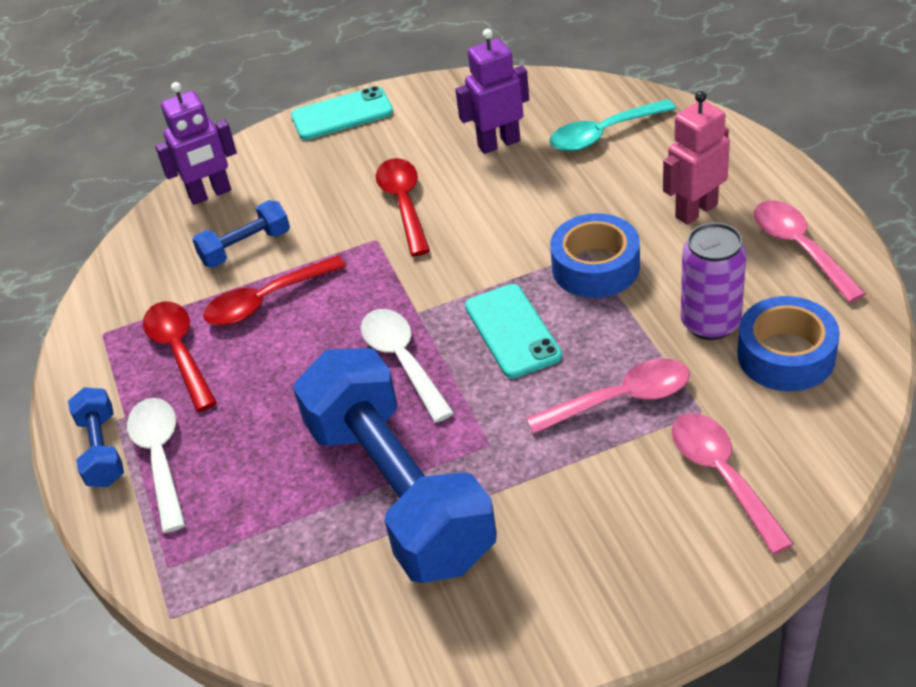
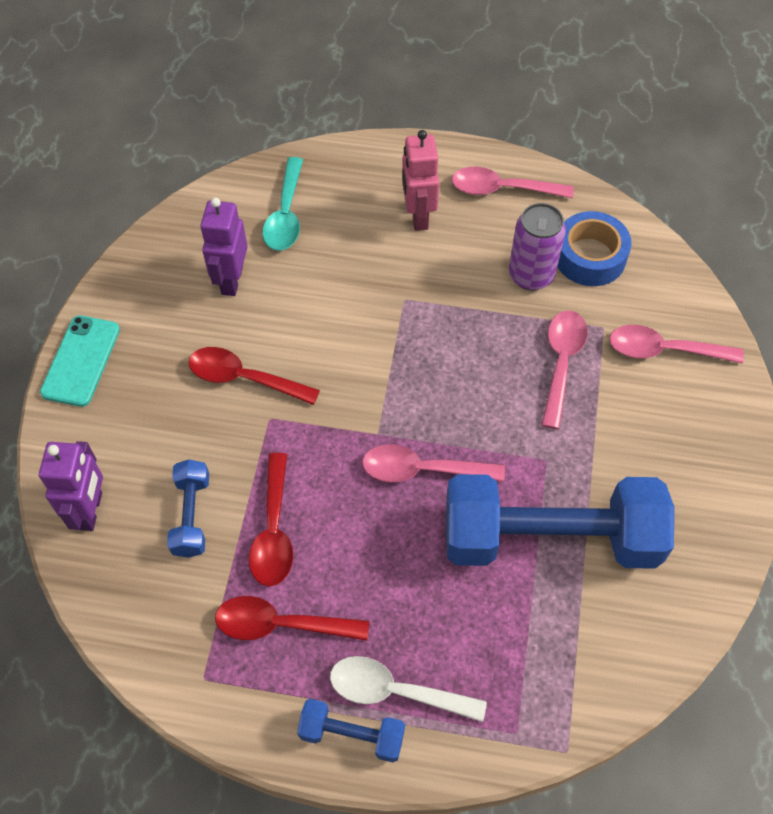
camera: 65 degrees left, 15 degrees up
white spoon [361,309,454,423] -> pink spoon [362,444,505,482]
turquoise phone [465,284,562,378] -> none
blue tape [550,213,640,298] -> none

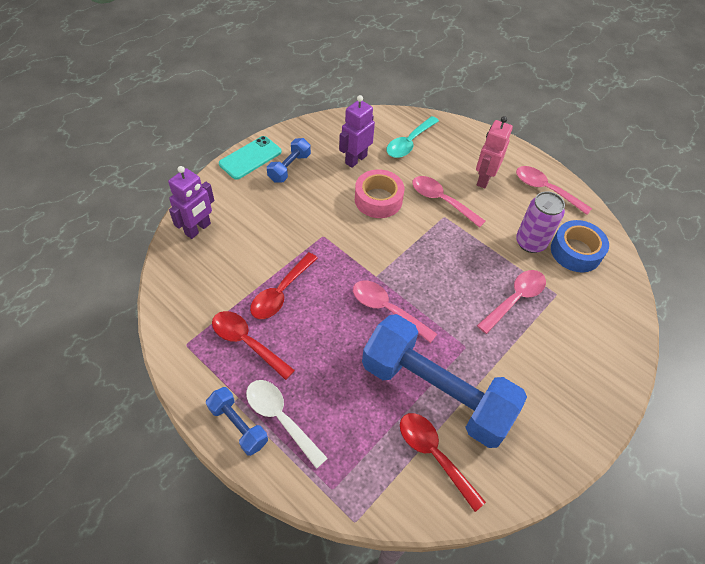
camera: 30 degrees right, 5 degrees down
blue dumbbell [167,459,209,558] -> blue dumbbell moved to [267,138,311,182]
red spoon [189,347,320,405] -> red spoon moved to [400,413,486,512]
pink spoon [609,325,744,364] -> pink spoon moved to [412,176,485,228]
none -> pink tape [355,169,404,218]

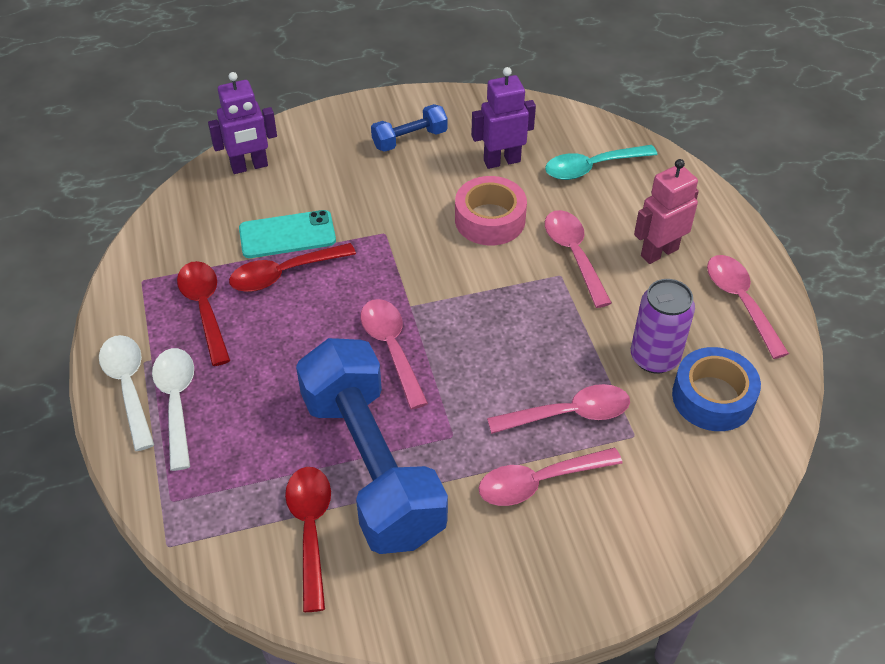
camera: 35 degrees right, 5 degrees down
blue dumbbell [206,387,268,456] -> white spoon [99,335,154,451]
turquoise phone [219,136,282,180] -> turquoise phone moved to [239,210,336,258]
none -> pink spoon [479,448,622,506]

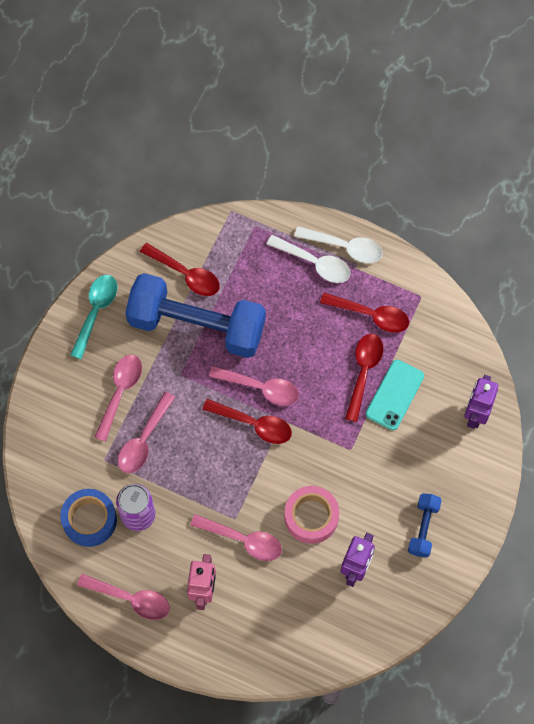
camera: 130 degrees right, 20 degrees up
turquoise spoon [545,145,657,180] -> turquoise spoon moved to [70,275,117,359]
none -> red spoon [202,399,292,444]

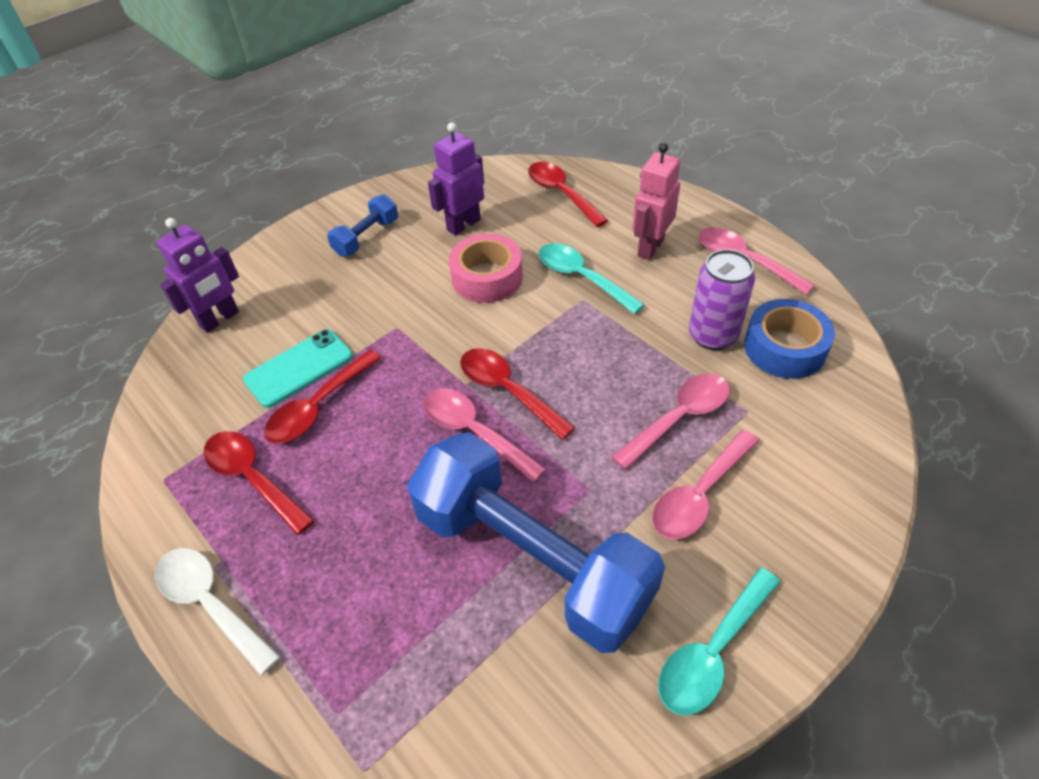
camera: 155 degrees left, 20 degrees down
red spoon [140,243,220,296] -> red spoon moved to [528,162,608,227]
pink spoon [190,514,282,561] -> turquoise spoon [539,243,645,314]
white spoon [267,235,351,283] -> none

